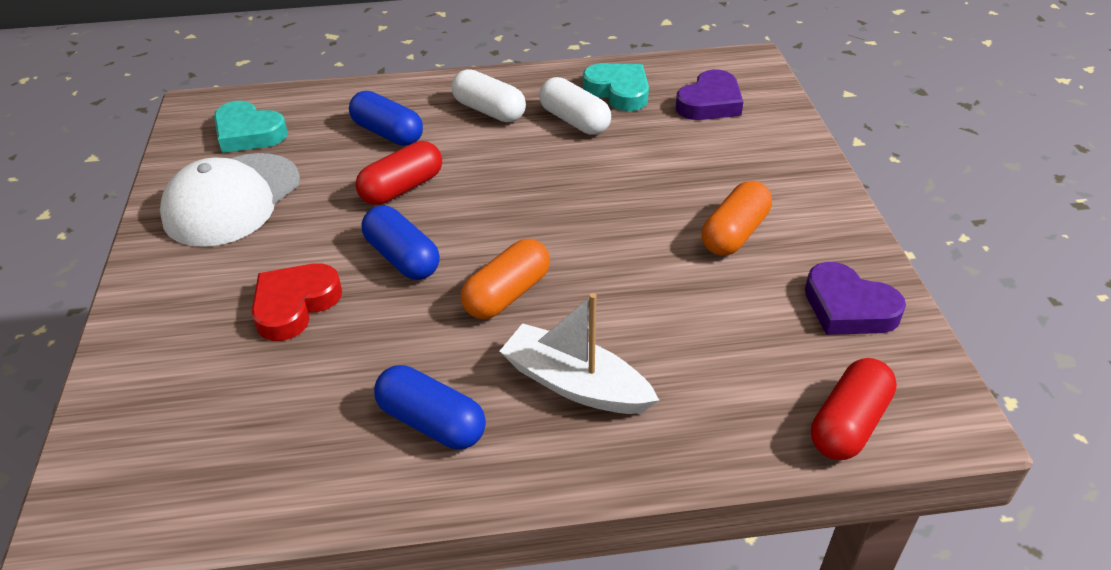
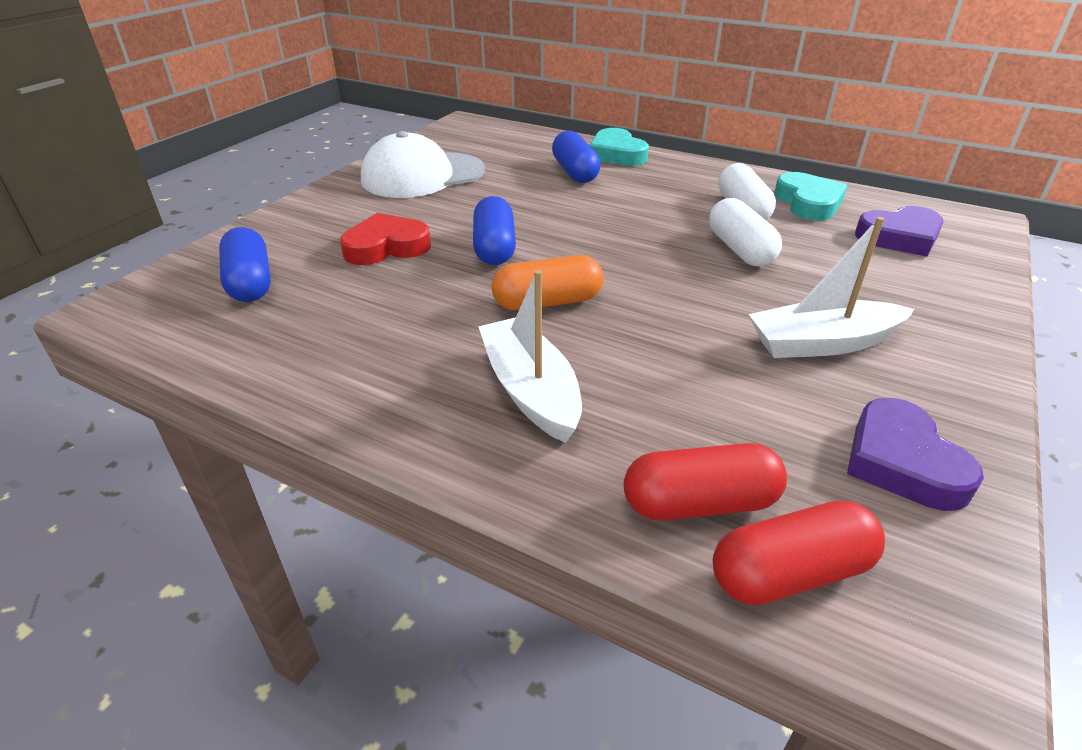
camera: 35 degrees right, 5 degrees down
turquoise heart [214,101,288,153] -> turquoise heart moved to [589,128,649,166]
red capsule [355,141,442,205] -> red capsule moved to [624,443,787,521]
blue capsule [374,365,486,449] -> blue capsule moved to [219,227,271,302]
white capsule [451,69,526,122] -> white capsule moved to [709,198,782,266]
orange capsule [702,181,772,256] -> white boat [749,217,914,358]

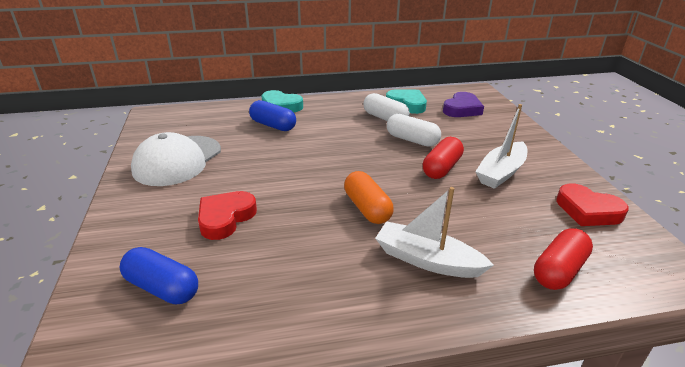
camera: 40 degrees left, 5 degrees down
blue capsule [473,196,516,265] -> none
orange capsule [492,255,603,311] -> orange capsule turned 60 degrees counterclockwise [344,171,394,224]
red capsule [713,500,885,605] -> red capsule moved to [423,137,464,179]
purple heart [847,398,984,511] -> red heart [556,183,629,226]

